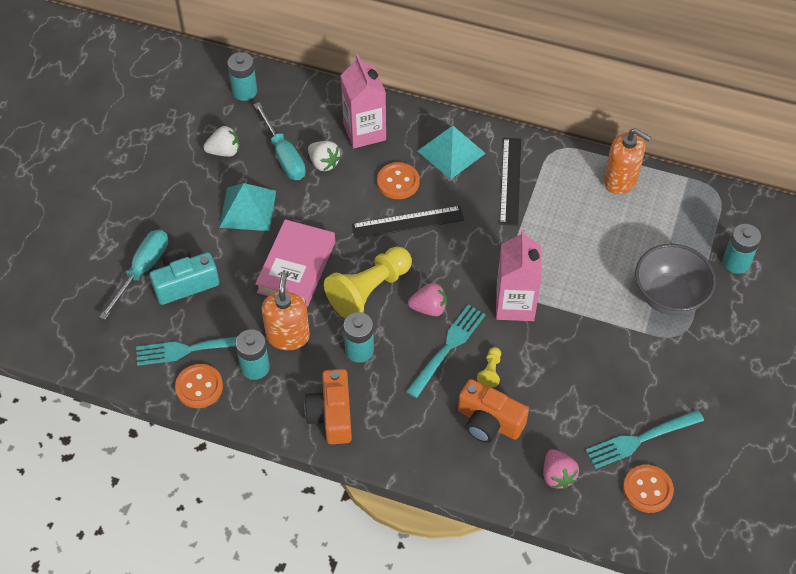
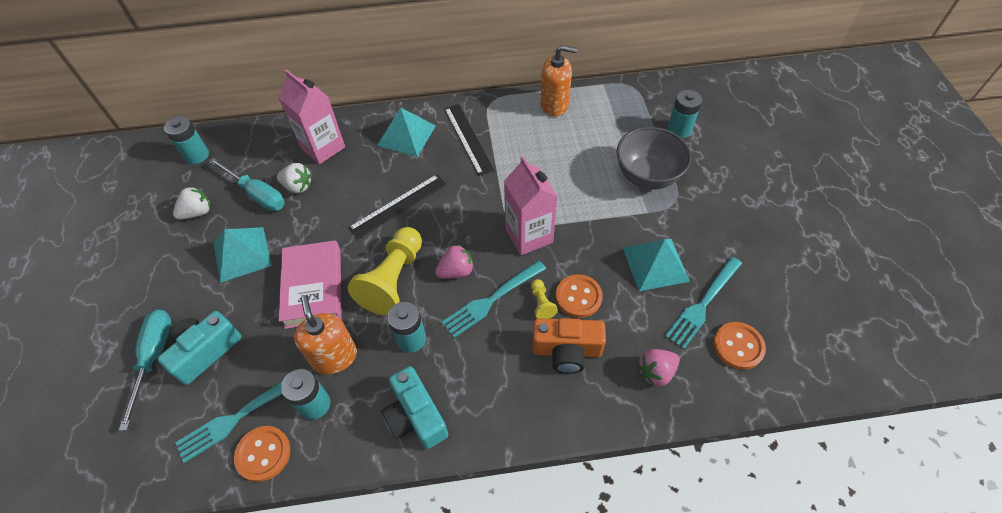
camera: 25 degrees left, 0 degrees up
orange camera [304,369,352,444] -> turquoise camera [381,366,448,449]
orange button [377,162,420,199] -> orange button moved to [555,274,603,318]
turquoise fork [406,305,486,398] -> turquoise fork turned 135 degrees counterclockwise [442,260,546,338]
pink strawberry [543,449,579,489] -> pink strawberry turned 105 degrees clockwise [638,349,680,387]
none -> turquoise pyramid [623,239,690,291]

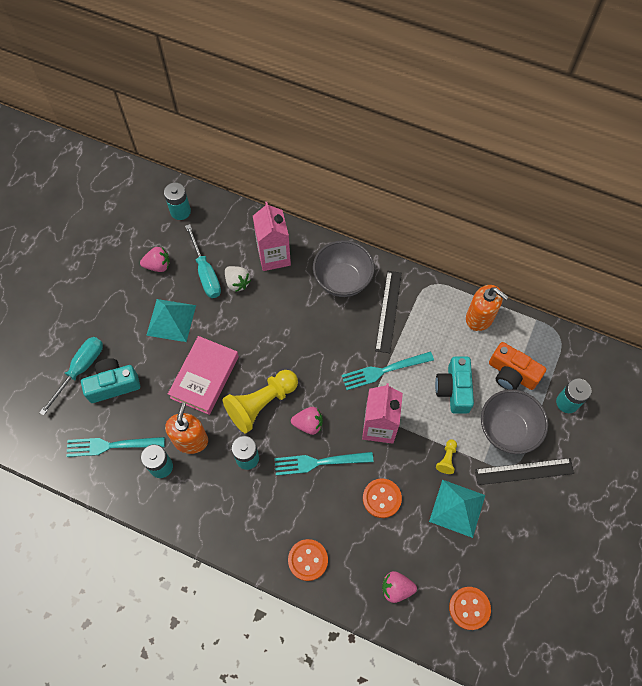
camera: 30 degrees right, 10 degrees up
white strawberry [173,186,210,220] -> pink strawberry [140,247,170,272]
orange button [234,426,290,482] -> orange button moved to [288,539,328,581]
black ruler [348,174,447,239] -> black ruler moved to [475,458,574,485]
turquoise pyramid [377,108,436,157] -> grey bowl [313,240,375,297]
turquoise camera [381,366,448,449] -> turquoise camera moved to [435,356,474,414]
yellow pawn [531,279,558,319] -> yellow pawn moved to [436,439,457,474]
orange camera [533,318,606,374] -> orange camera moved to [489,342,546,390]
turquoise fork [665,257,742,349] -> turquoise fork moved to [341,351,434,390]

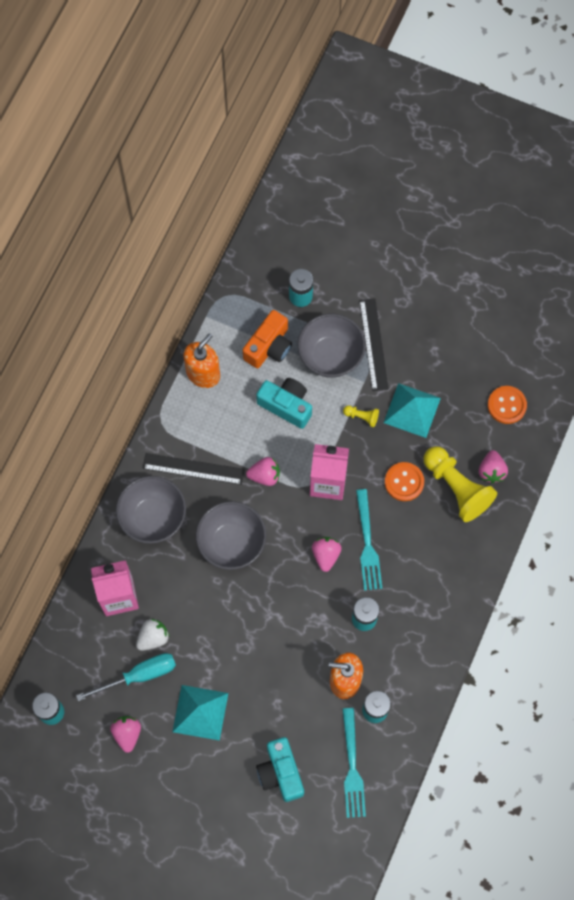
camera: 90 degrees left, 5 degrees up
turquoise screwdriver [39,337,103,416] -> none
pink book [168,336,239,415] -> none
yellow pawn [223,370,298,433] -> yellow pawn moved to [423,446,497,522]
orange button [288,539,328,581] -> none
turquoise fork [341,351,434,390] -> pink strawberry [246,457,280,486]
turquoise camera [435,356,474,414] -> turquoise camera turned 150 degrees counterclockwise [256,378,312,429]
none -> grey bowl [196,501,266,570]

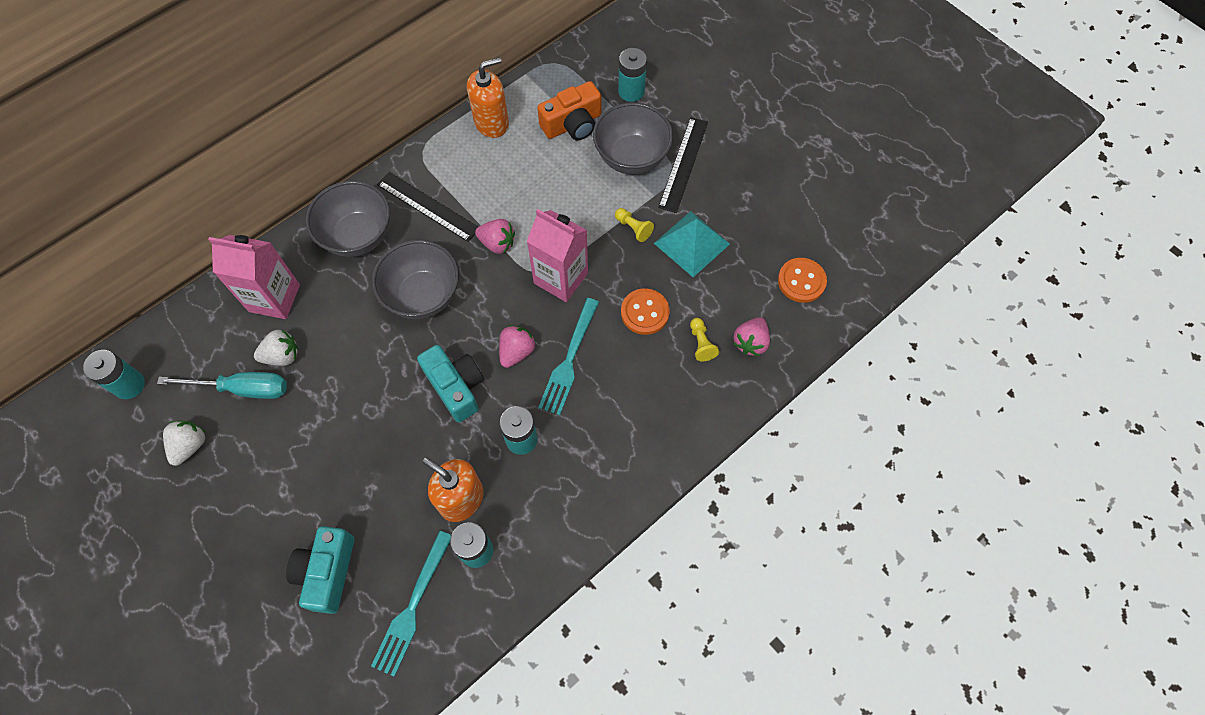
camera: 25 degrees right, 5 degrees down
pink strawberry [110,716,141,753] -> white strawberry [163,421,206,466]
turquoise pyramid [172,685,228,741] -> none
turquoise camera [256,378,312,429] -> turquoise camera moved to [417,345,484,422]
yellow pawn [423,446,497,522] -> yellow pawn [690,318,719,361], size x0.44

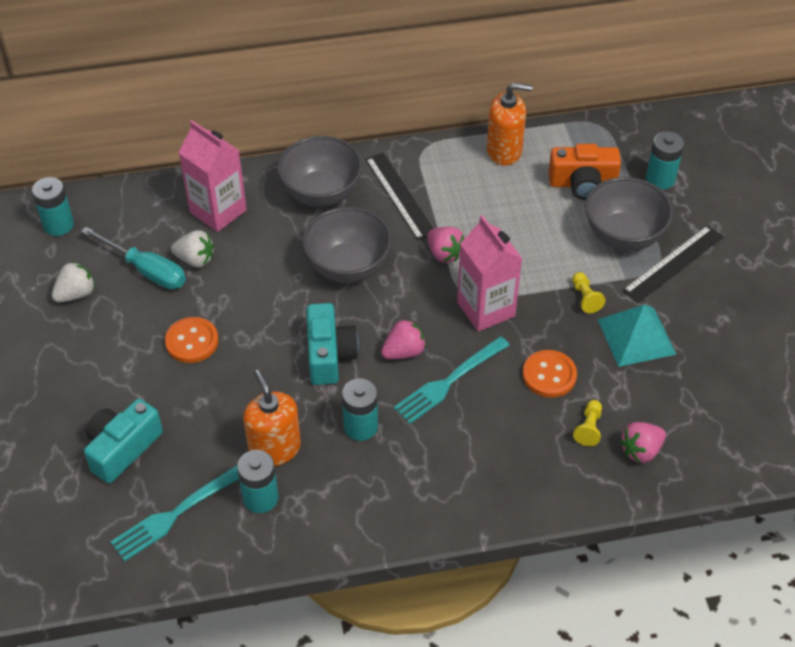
camera: 30 degrees right, 15 degrees down
orange button [778,258,827,303] -> orange button moved to [165,317,219,363]

